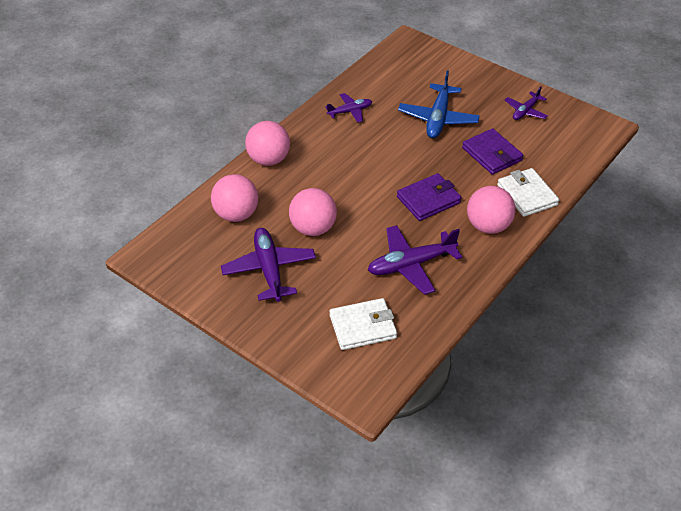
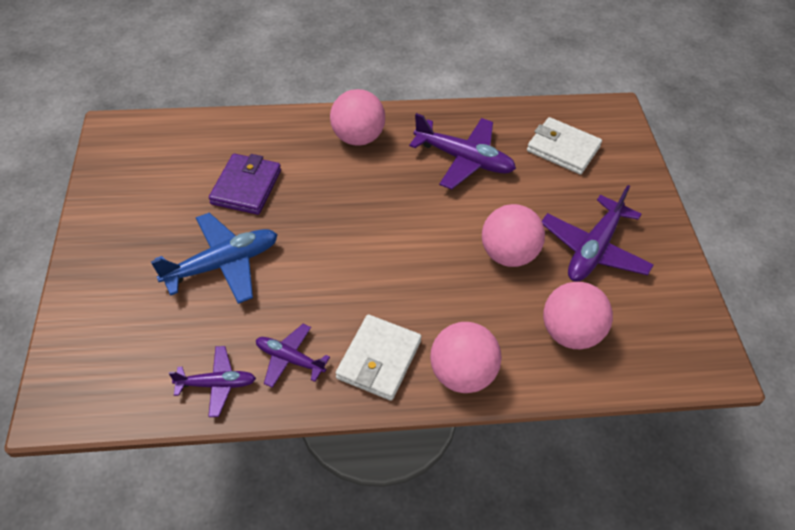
camera: 135 degrees left, 5 degrees up
purple wallet [397,173,462,221] -> none
white wallet [497,168,559,217] -> white wallet moved to [336,315,422,401]
purple plane [505,86,548,120] -> purple plane moved to [169,346,256,417]

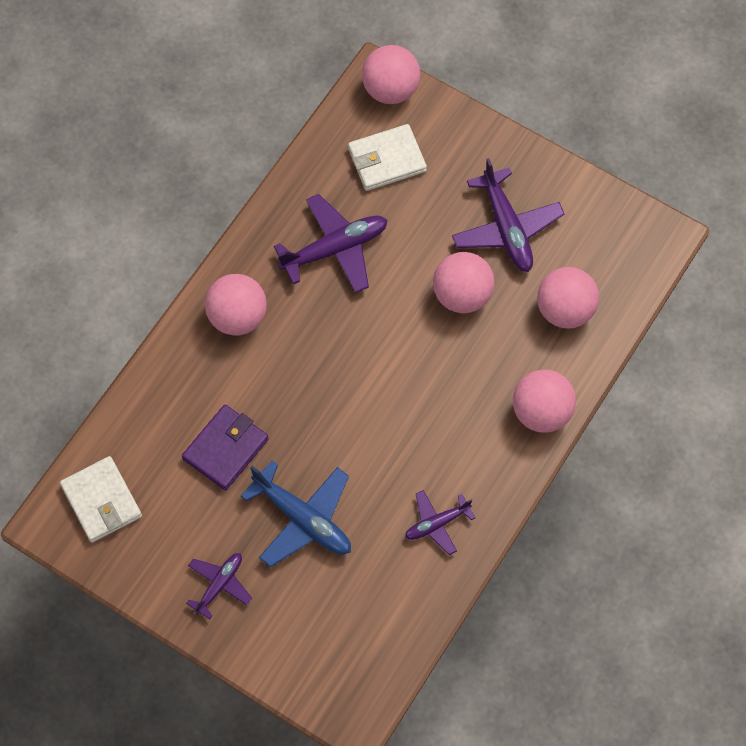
camera: 50 degrees left, 15 degrees up
blue plane [151,213,278,304] -> blue plane turned 120 degrees clockwise [241,460,351,567]
purple plane [169,346,256,417] -> purple plane moved to [186,553,252,619]
purple wallet [209,153,281,215] -> purple wallet turned 75 degrees clockwise [182,405,268,490]
white wallet [336,315,422,401] -> white wallet moved to [60,456,142,543]
none -> pink ball [362,45,420,104]

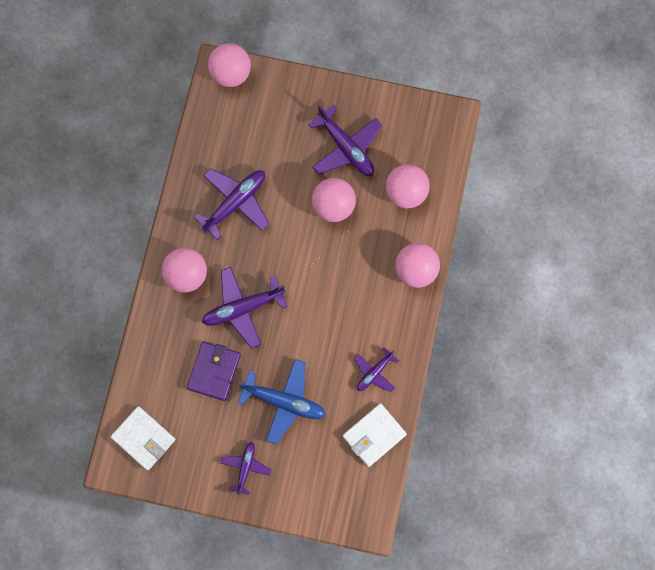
camera: 20 degrees left, 10 degrees up
white wallet [348,124,427,191] -> white wallet moved to [343,403,407,467]
none -> purple plane [202,267,288,349]

